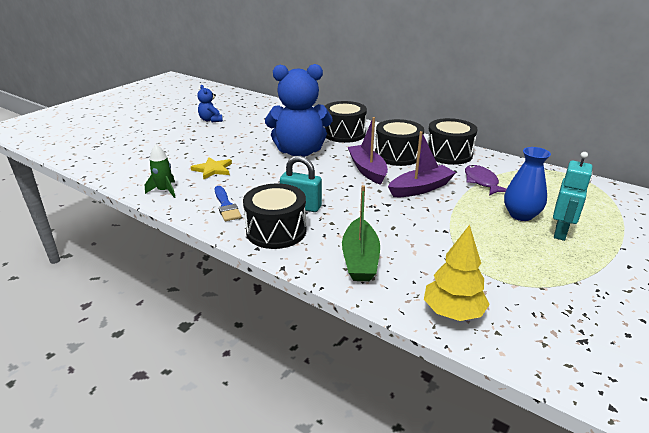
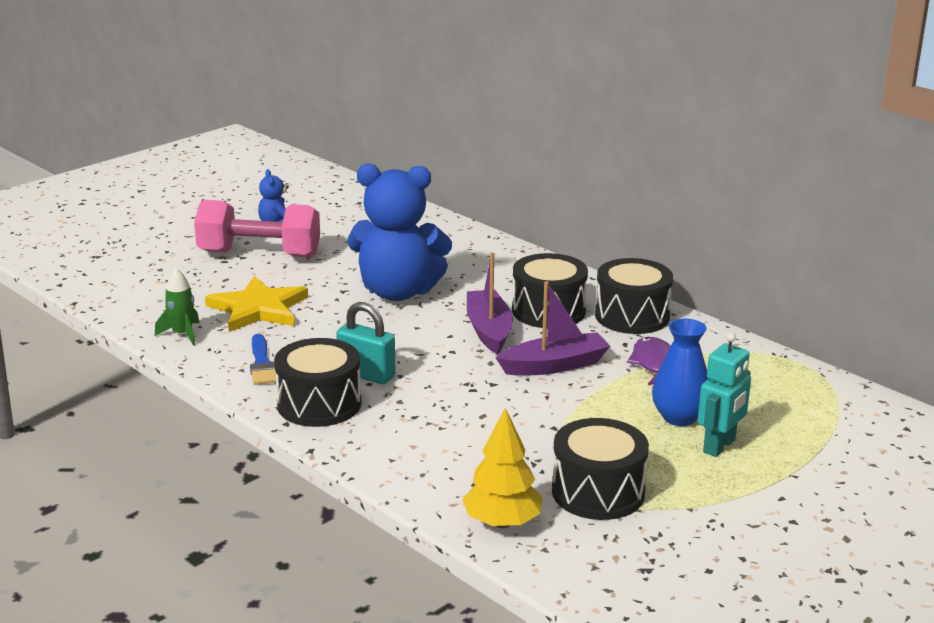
camera: 10 degrees right, 5 degrees down
yellow star [191,157,232,180] -> yellow star [205,276,308,332], size x1.64
black drum [323,101,367,143] -> black drum moved to [552,418,649,520]
green boat [342,185,380,281] -> none
none -> pink dumbbell [194,200,320,257]

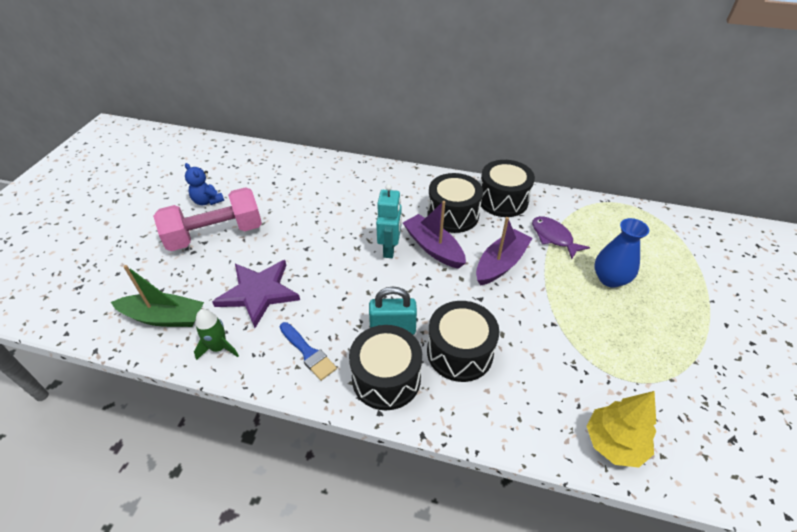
camera: 30 degrees left, 20 degrees up
yellow star [205,276,308,332] -> purple star [212,260,300,328]
blue teddy bear [347,163,452,301] -> none
black drum [552,418,649,520] -> black drum moved to [427,301,499,382]
turquoise robot [698,332,751,457] -> turquoise robot moved to [376,184,402,258]
none -> green boat [111,265,204,327]

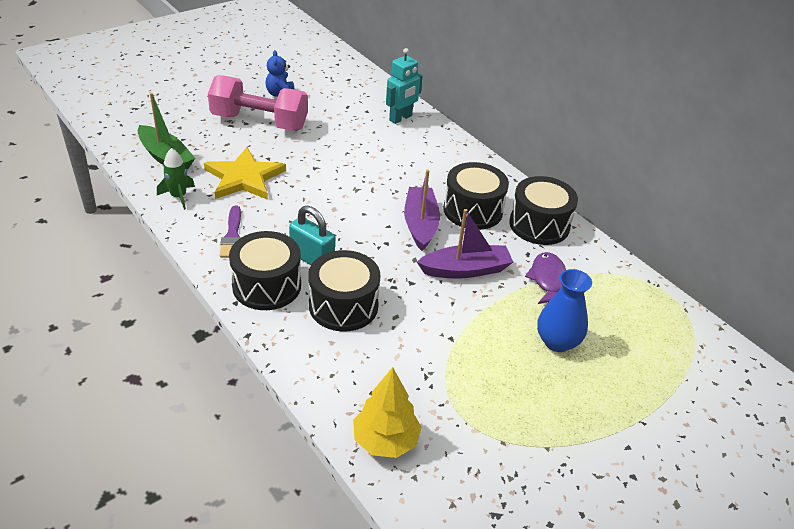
camera: 35 degrees right, 5 degrees down
purple star [212,260,300,328] -> yellow star [204,147,286,200]
blue brush [280,322,337,381] -> purple brush [220,206,242,258]
turquoise robot [376,184,402,258] -> turquoise robot moved to [386,48,423,124]

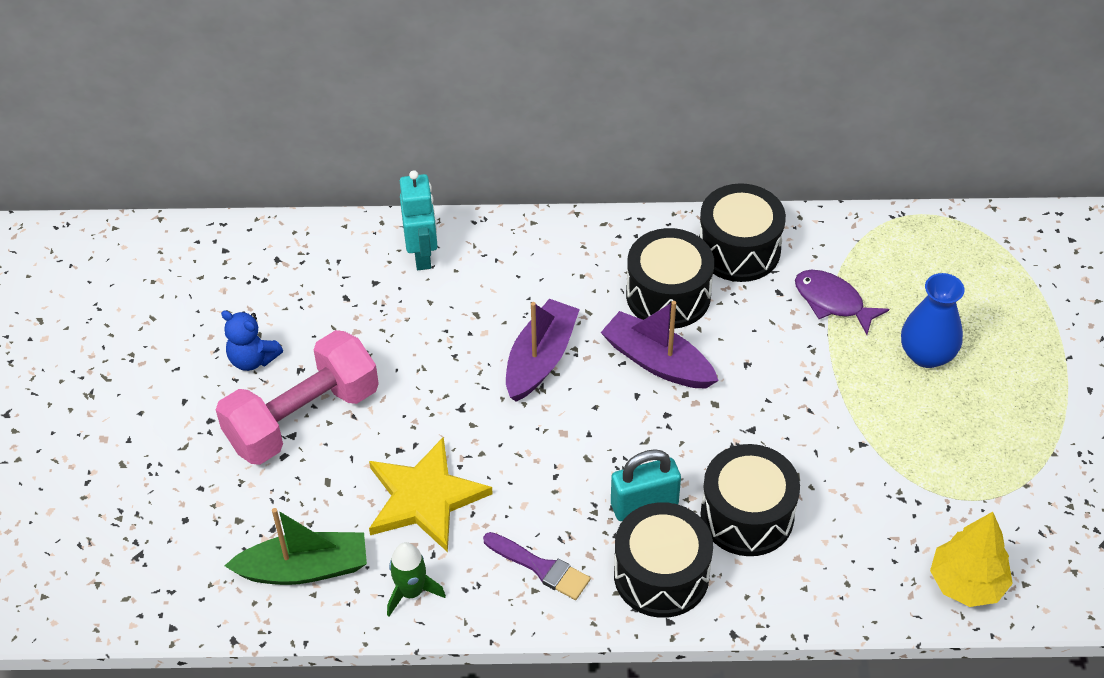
camera: 50 degrees left, 10 degrees up
purple boat [417,209,513,279] -> purple boat moved to [506,299,580,402]

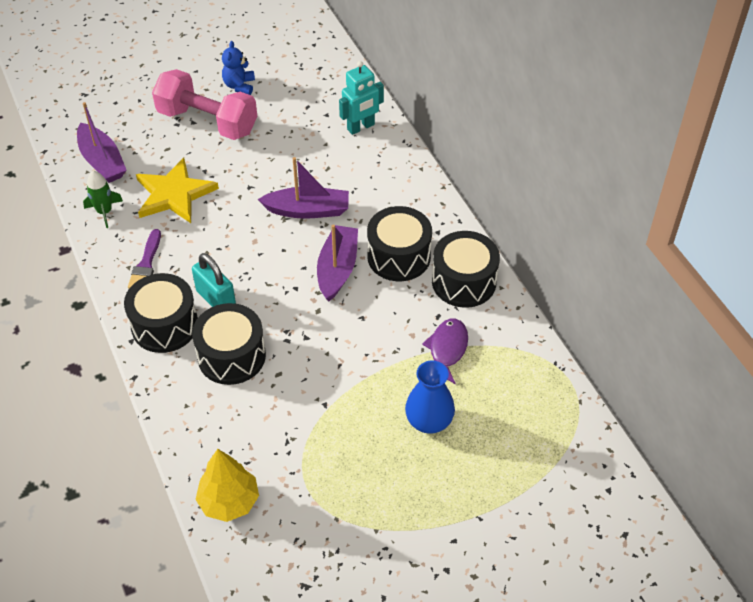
camera: 65 degrees right, 0 degrees up
green boat [225,508,367,585] -> purple boat [77,102,127,183]

